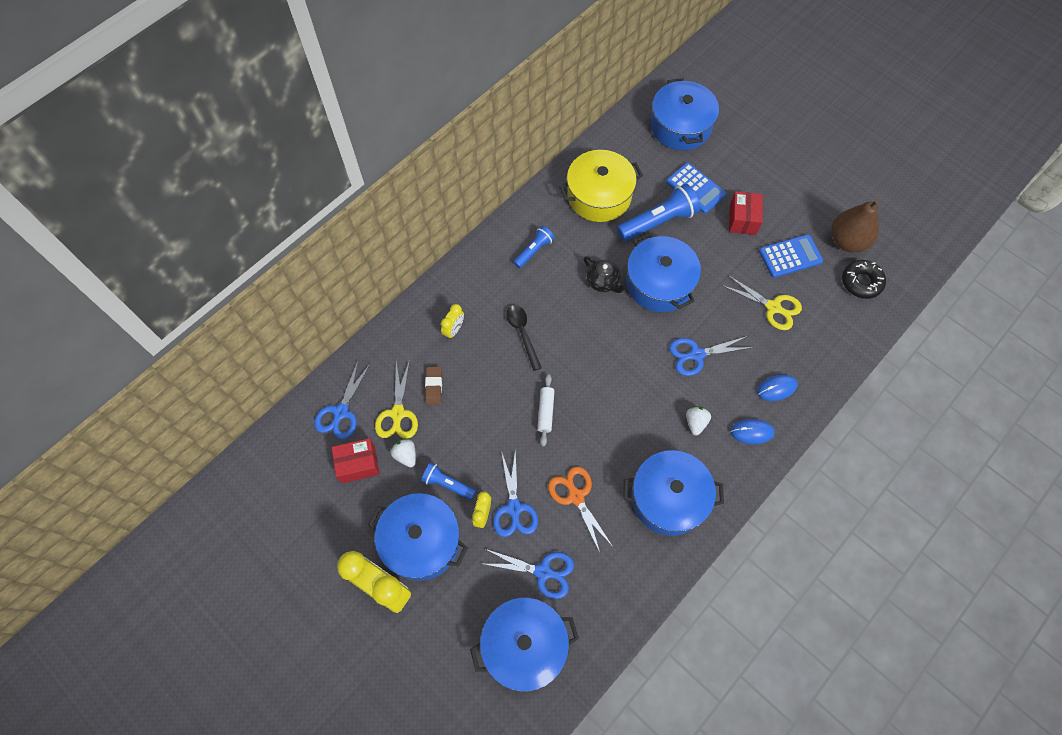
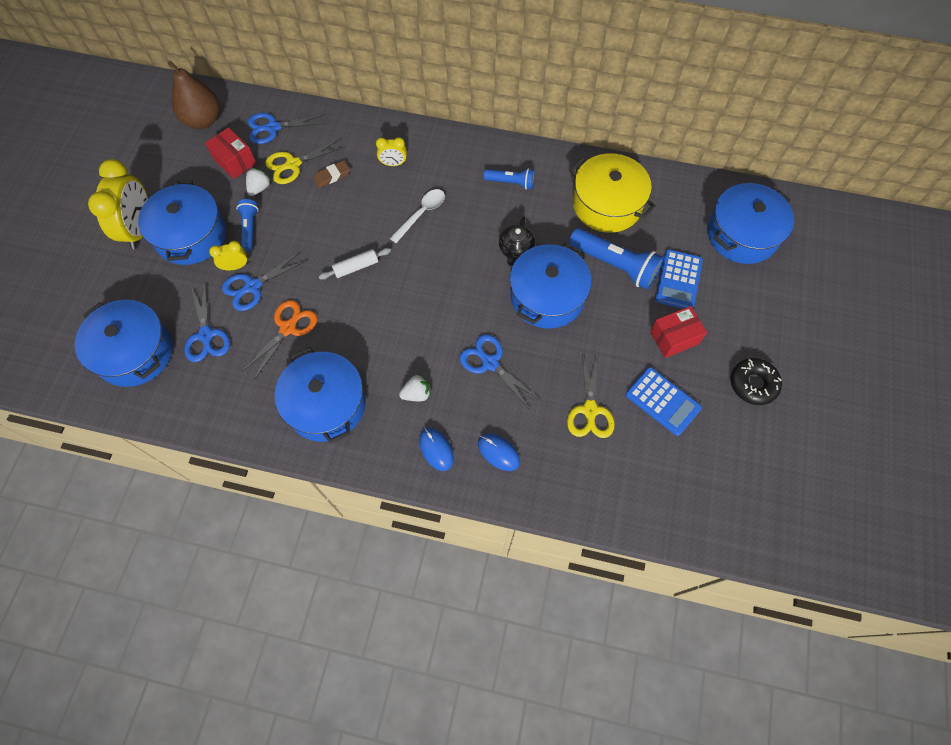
camera: 60 degrees right, 0 degrees up
black spoon [506,305,542,371] -> white spoon [390,189,445,243]
brown pear [831,200,880,252] -> brown pear moved to [168,61,220,129]
black donut [842,260,886,299] -> black donut moved to [731,358,782,405]

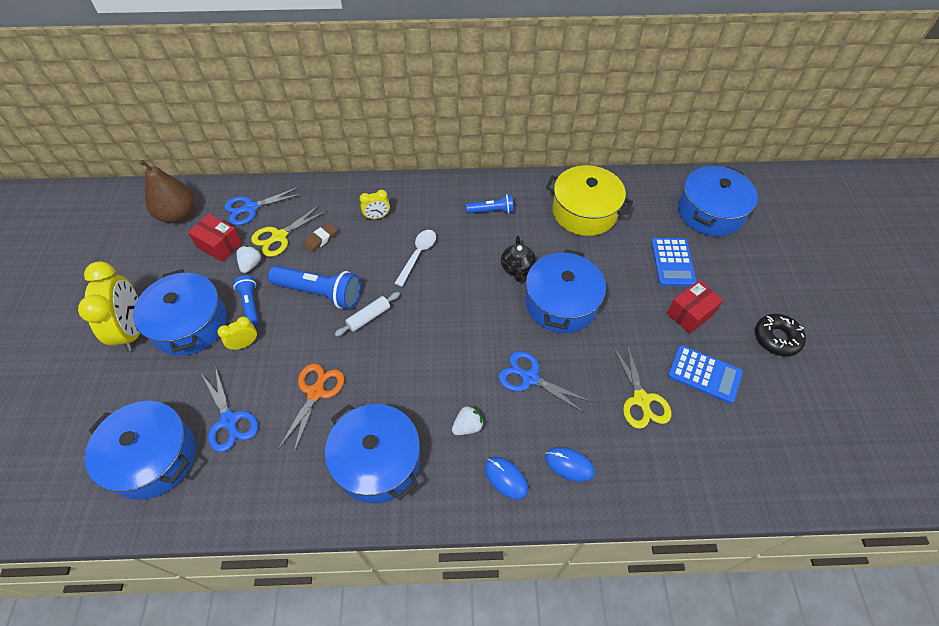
camera: 15 degrees left, 10 degrees down
blue scissors [222,251,307,311] -> none
blue flashlight [569,228,664,290] -> blue flashlight moved to [268,266,361,309]

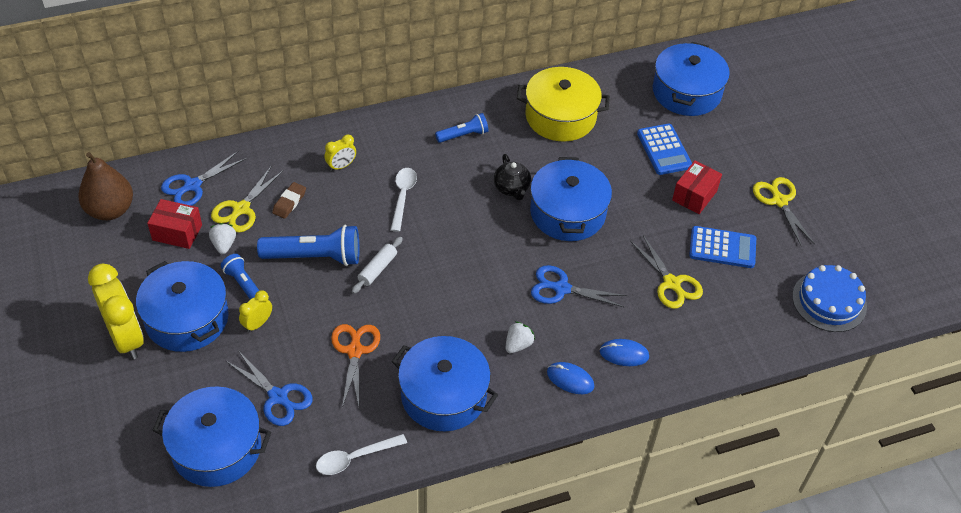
camera: 20 degrees left, 5 degrees down
black donut [755,314,806,357] -> yellow scissors [753,177,815,247]
none -> white spoon [316,434,407,475]
none -> blue cake [792,265,867,332]

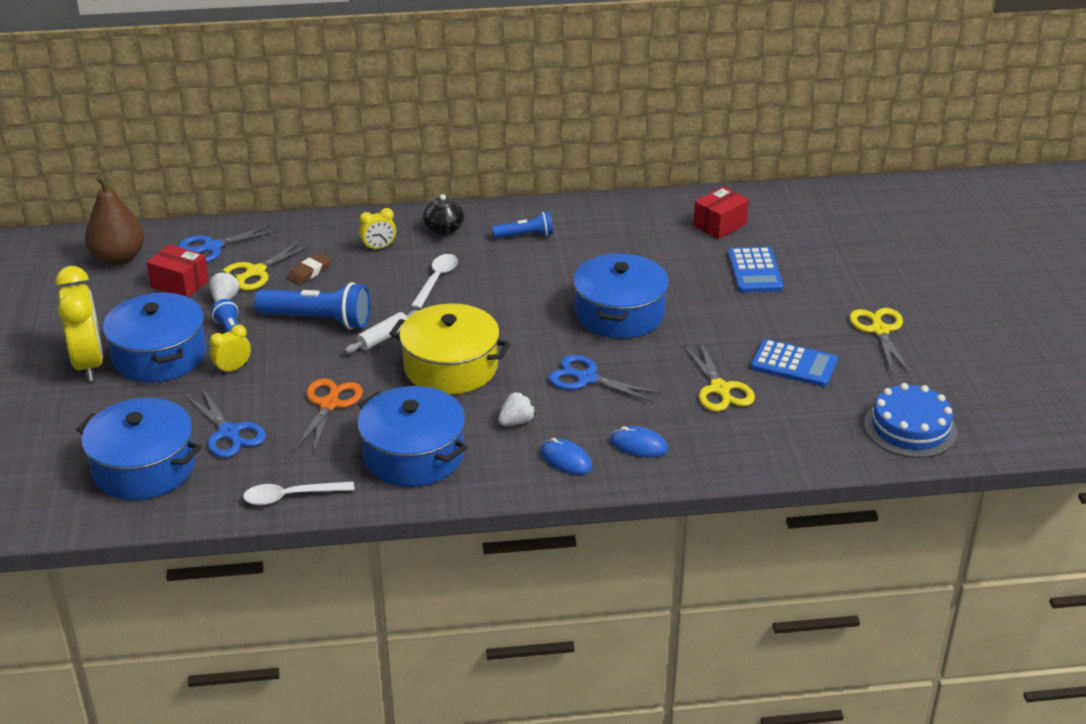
camera: 15 degrees right, 15 degrees down
black teapot [494,154,531,200] -> black teapot moved to [423,193,464,236]
yellow pot [517,67,610,142] -> yellow pot moved to [389,303,511,395]
blue pot [653,42,730,116] -> none
red box [672,160,722,214] -> red box moved to [693,187,749,239]

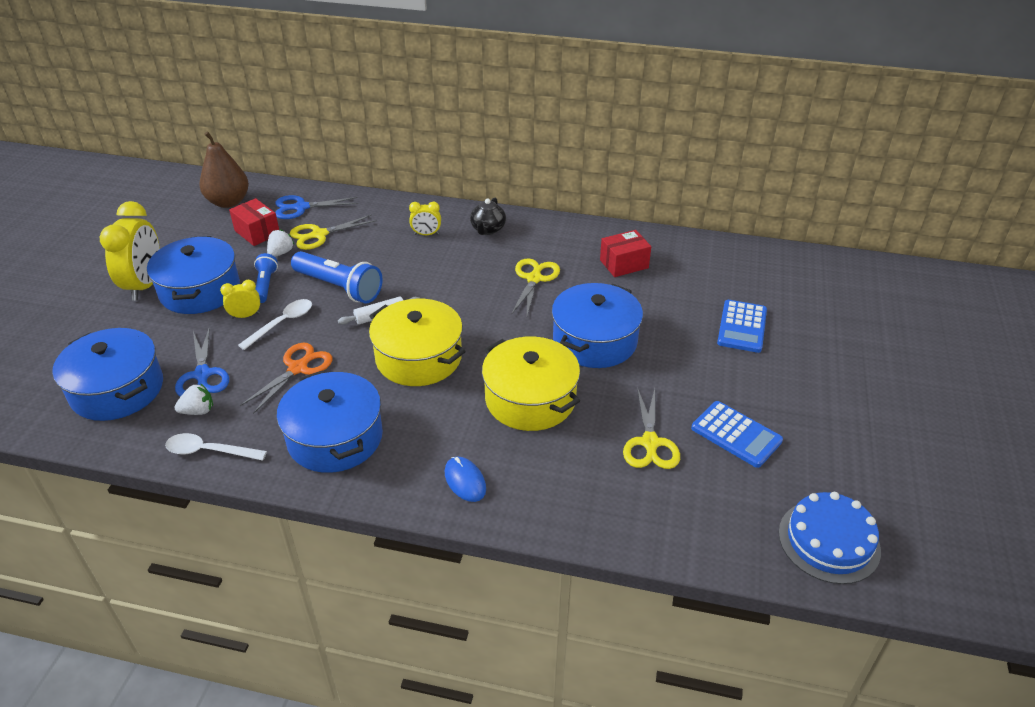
camera: 20 degrees right, 5 degrees up
brown eraser [288,253,331,285] -> none
white spoon [411,254,458,309] -> white spoon moved to [238,299,312,350]
blue flashlight [492,212,553,238] -> none
white strawberry [498,391,536,426] -> white strawberry moved to [174,383,213,415]
blue scissors [549,355,661,403] -> yellow pot [482,337,580,431]
blue mouse [610,426,668,457] -> none
red box [693,187,749,239] -> red box moved to [600,230,651,277]
yellow scissors [849,308,910,374] -> yellow scissors moved to [511,258,560,315]

